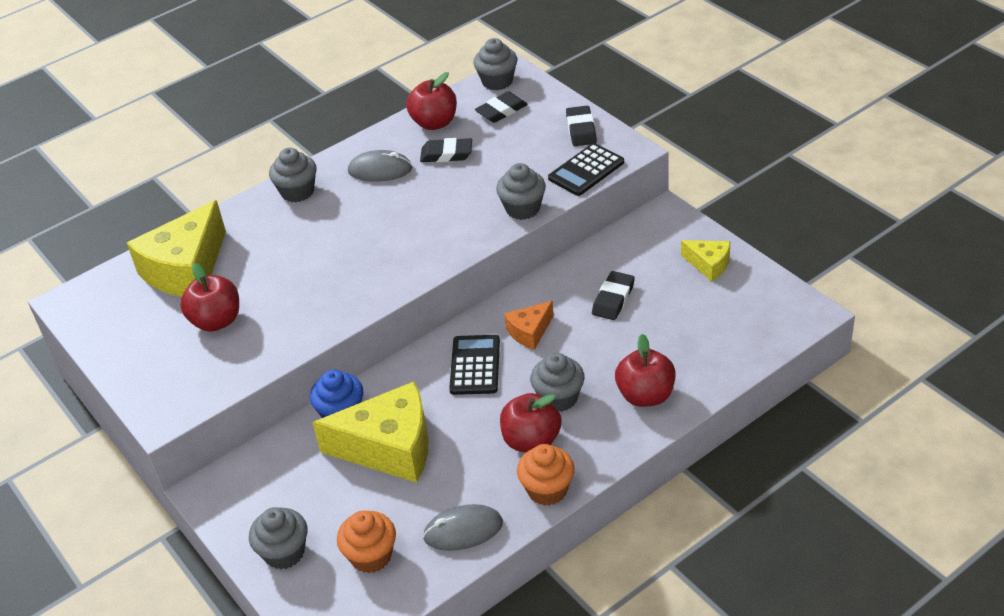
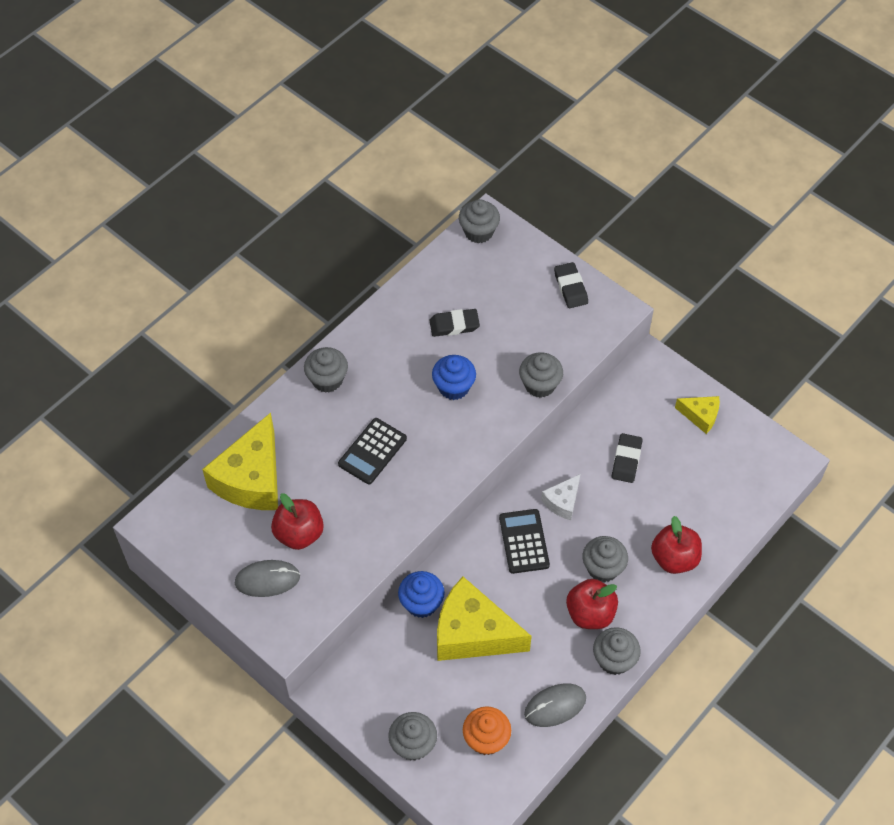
camera: 15 degrees left, 15 degrees up
yellow cheese [312,381,429,483] -> yellow cheese turned 150 degrees counterclockwise [437,576,532,661]
grey mouse [348,150,412,182] -> grey mouse moved to [235,560,300,597]
red apple [406,72,457,130] -> none
black eraser [475,91,528,123] -> none
orange cheese [504,301,554,350] -> white cheese [541,474,580,520]
orange cupcake [517,444,575,506] -> grey cupcake [593,627,641,675]
black calculator [548,143,624,196] -> black calculator moved to [338,418,407,484]
none -> blue cupcake [432,355,476,400]

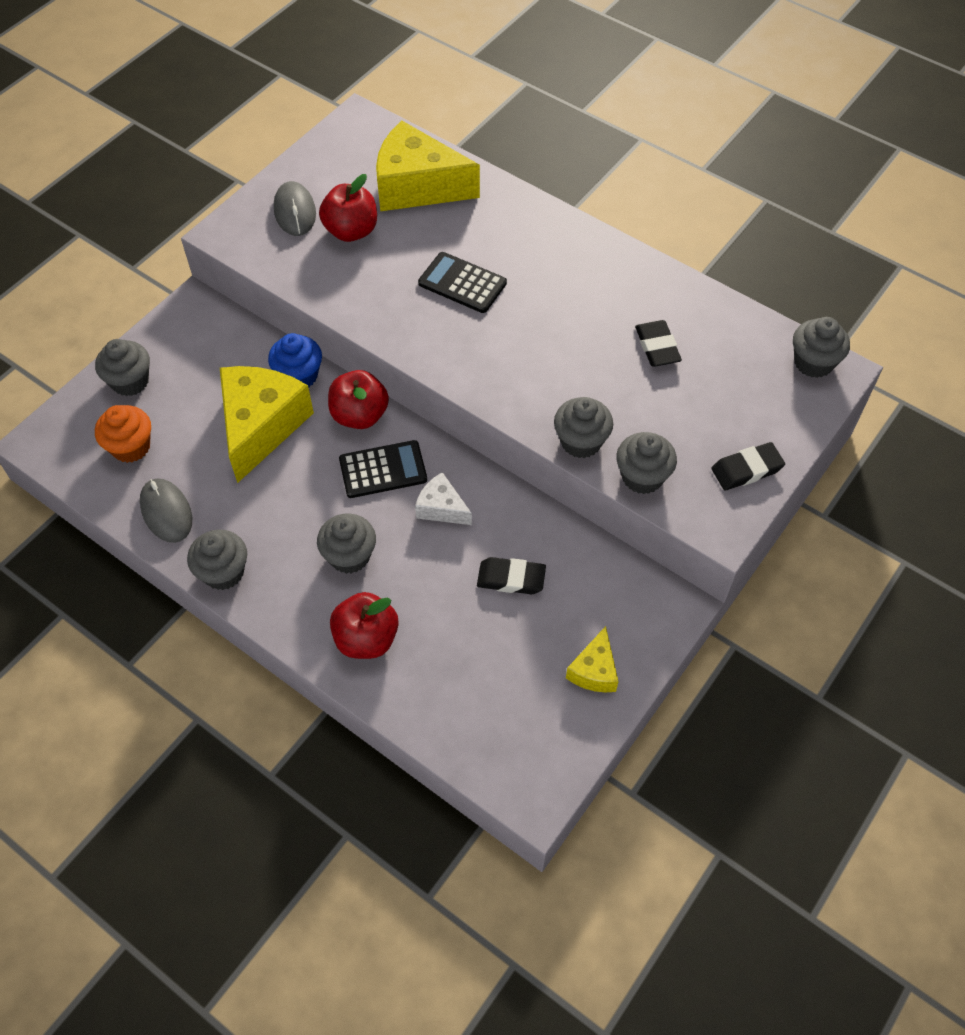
camera: 85 degrees right, 0 degrees up
grey cupcake [304,347,348,393] -> grey cupcake moved to [616,432,677,494]
blue cupcake [432,355,476,400] -> none
red apple [566,579,618,629] -> red apple moved to [328,370,389,429]

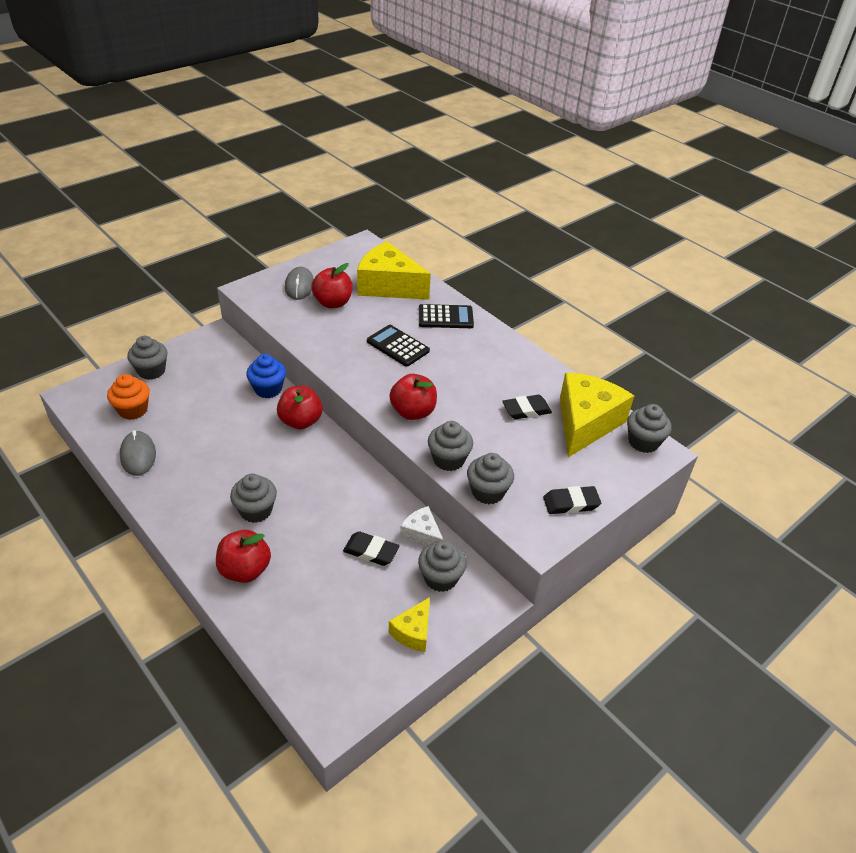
camera: 10 degrees right, 15 degrees down
grey cupcake [187,530,247,590] -> grey cupcake moved to [418,541,467,592]
yellow cheese [220,366,314,483] -> yellow cheese moved to [560,372,634,457]
black calculator [339,440,427,498] -> black calculator moved to [419,304,474,328]
white cheese [415,472,472,525] -> white cheese moved to [400,506,444,546]
black eraser [635,320,682,366] -> black eraser turned 75 degrees clockwise [502,395,552,419]
none -> red apple [390,374,437,420]

